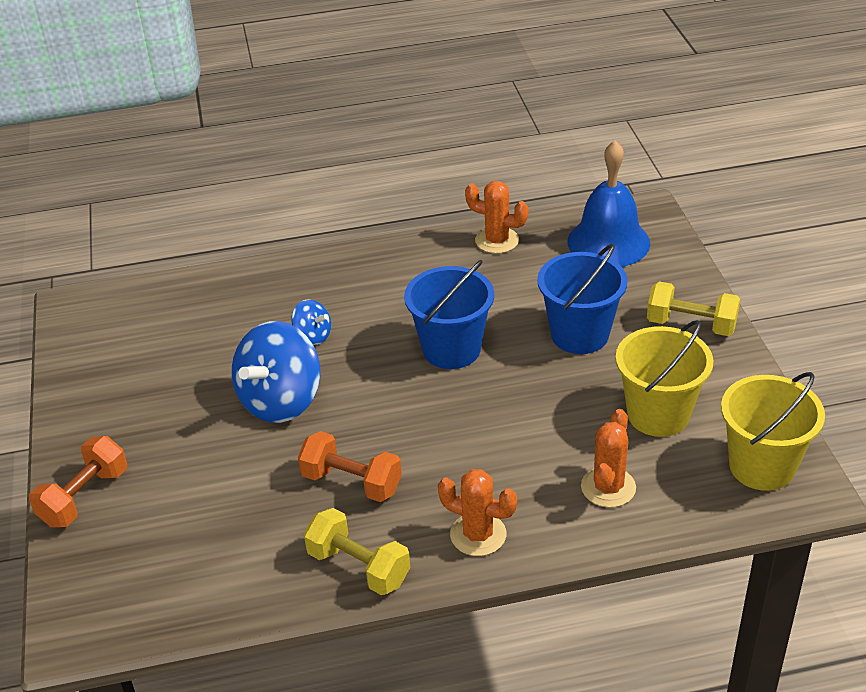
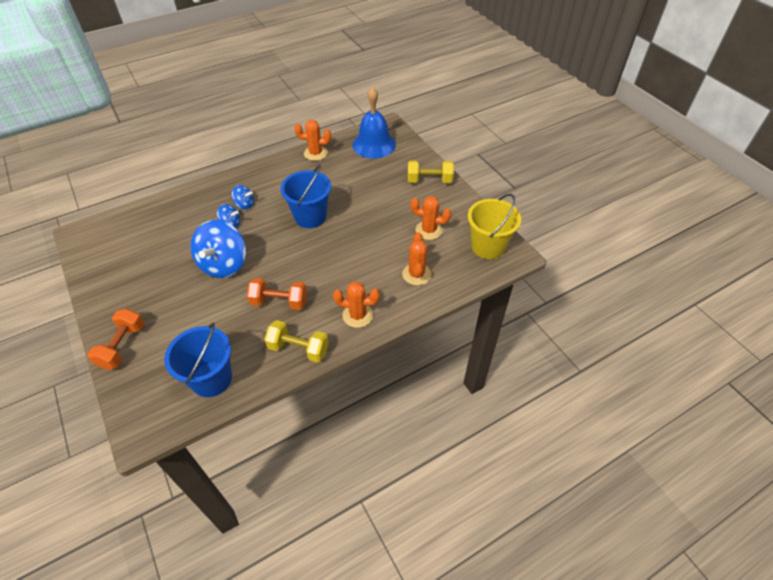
camera: 20 degrees left, 10 degrees up
blue bucket [537,243,628,354] -> blue bucket moved to [164,323,232,397]
yellow bucket [616,320,713,437] -> orange cactus [411,196,451,240]
none -> blue spinning top [232,185,254,210]

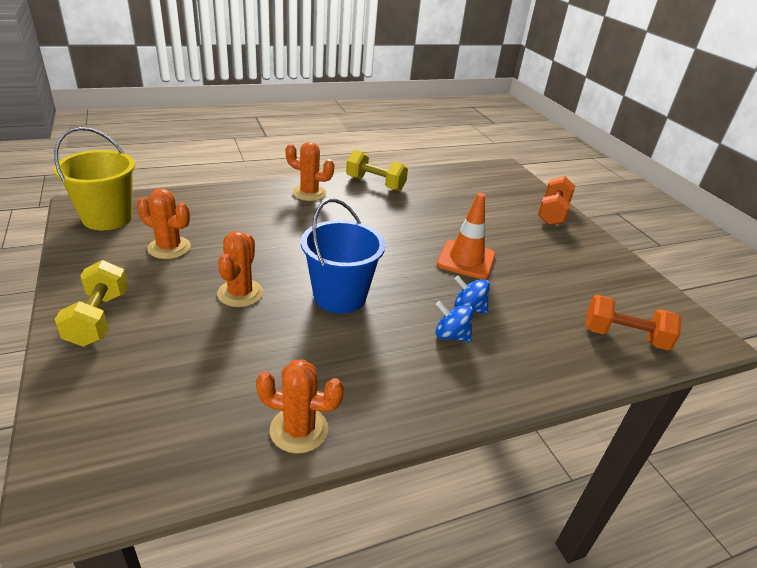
camera: 175 degrees left, 15 degrees down
blue bucket [164,323,232,397] -> none
blue spinning top [191,220,246,278] -> orange traffic cone [437,193,496,279]
orange dumbbell [247,278,307,310] -> orange dumbbell moved to [585,295,682,350]
blue bell [353,87,396,159] -> none
orange cactus [402,232,431,285] -> orange cactus moved to [217,231,263,307]
yellow dumbbell [408,161,454,183] -> yellow dumbbell turned 75 degrees clockwise [55,260,128,347]

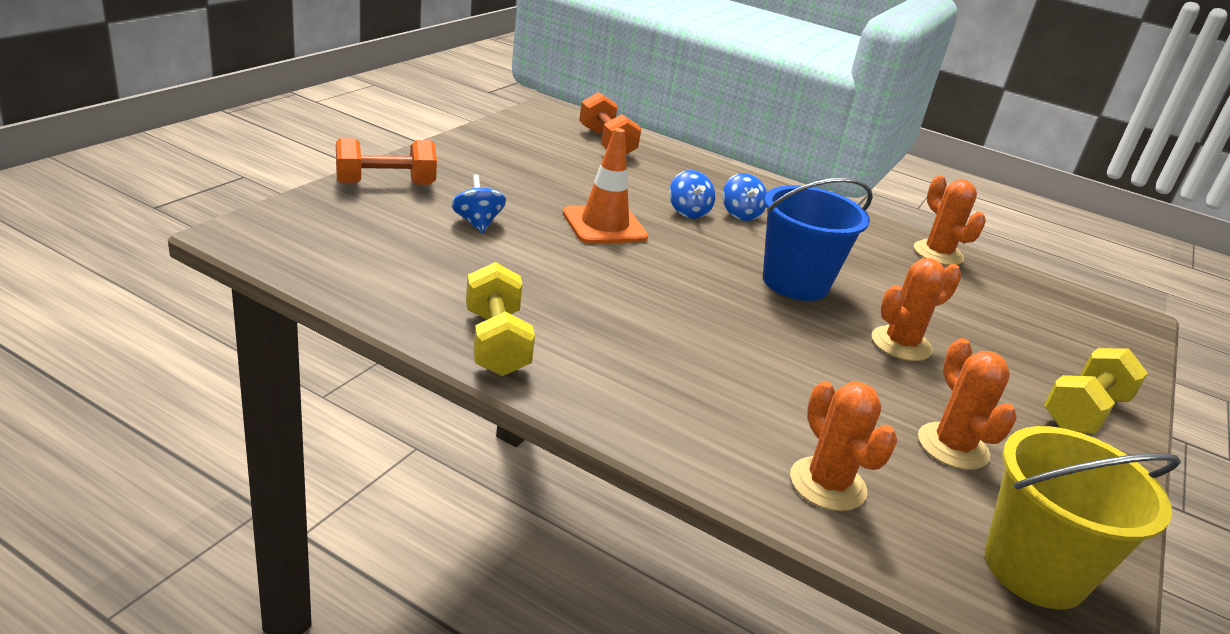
camera: 130 degrees left, 5 degrees down
orange cactus [286,142,334,201] -> orange cactus moved to [790,381,898,511]
none -> blue spinning top [451,175,506,233]

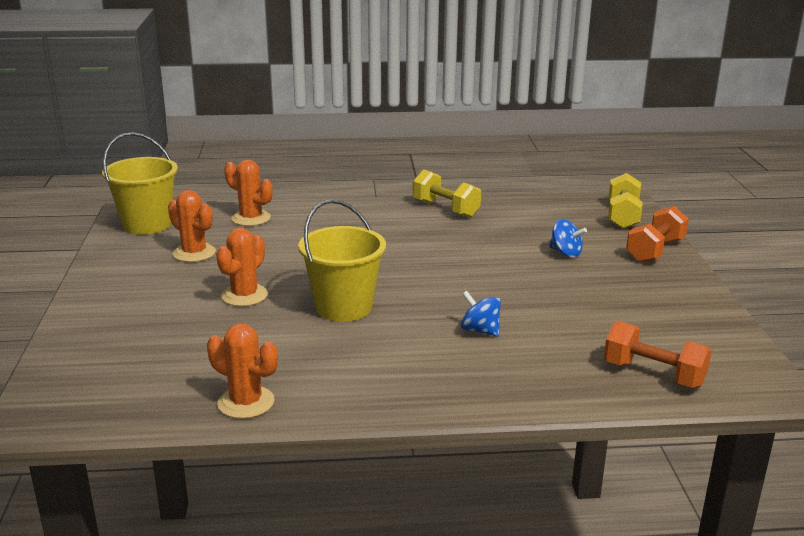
camera: 150 degrees right, 5 degrees down
orange traffic cone [563,128,648,244] -> none
blue spinning top [722,173,767,221] -> none
blue bucket [763,178,873,301] -> yellow bucket [298,199,386,322]
yellow dumbbell [1044,348,1148,434] -> yellow dumbbell moved to [608,173,643,229]

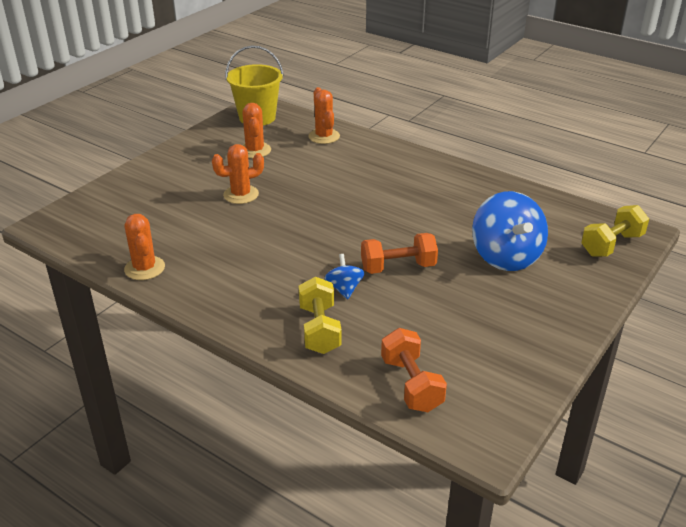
camera: 40 degrees right, 10 degrees up
yellow bucket [298,199,386,322] -> none
yellow dumbbell [413,169,481,218] -> yellow dumbbell moved to [299,277,341,354]
blue spinning top [549,219,587,257] -> blue spinning top [472,191,548,271], size x2.05
orange dumbbell [626,206,689,263] -> orange dumbbell moved to [361,233,438,274]

